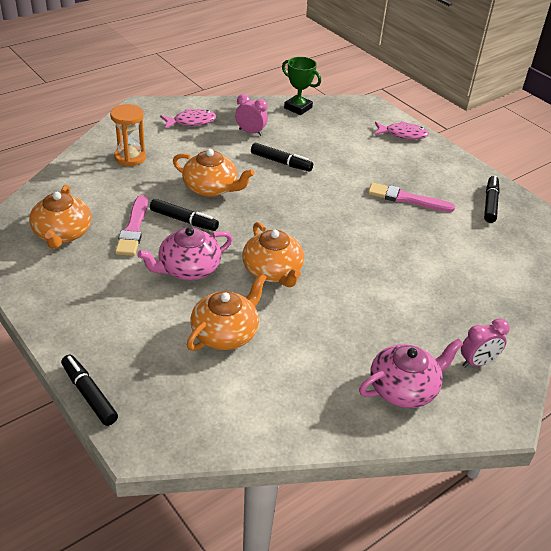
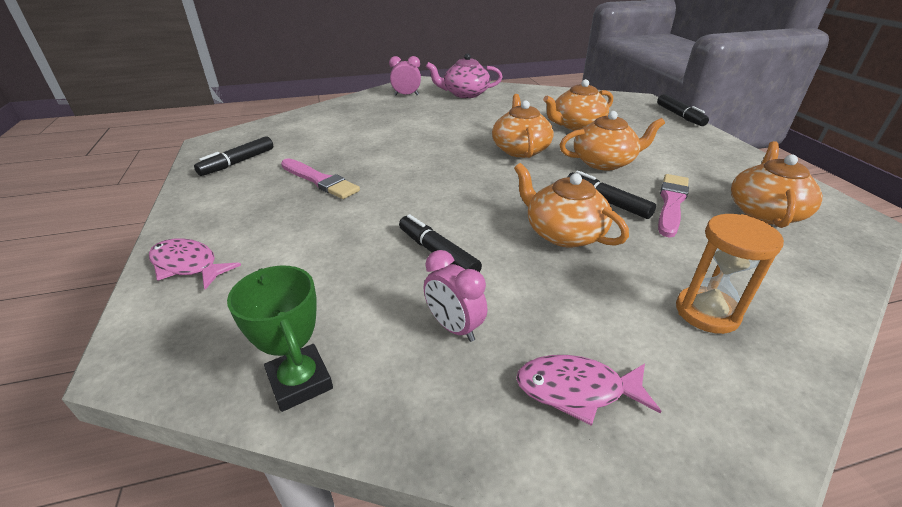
camera: 155 degrees left, 5 degrees down
pink teapot [137,227,233,280] -> orange teapot [560,111,665,171]

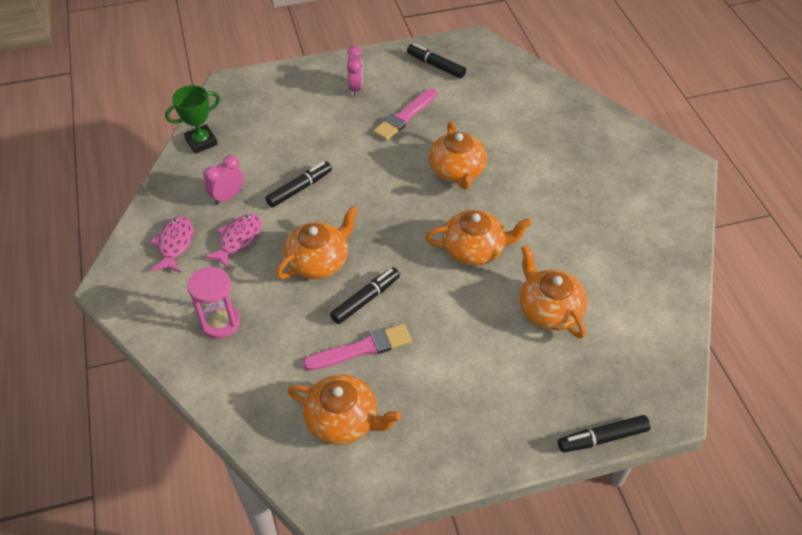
camera: 90 degrees right, 15 degrees up
pink fish [149,238,241,290] -> pink fish moved to [204,214,262,269]
pink clock [389,56,421,95] -> pink clock moved to [347,46,363,97]
pink teapot [426,53,502,98] -> none
orange teapot [560,111,665,171] -> orange teapot moved to [428,122,487,190]
pink brush [658,174,689,237] -> pink brush turned 45 degrees counterclockwise [303,324,412,371]
orange hourglass [676,214,784,334] -> pink hourglass [187,266,240,339]

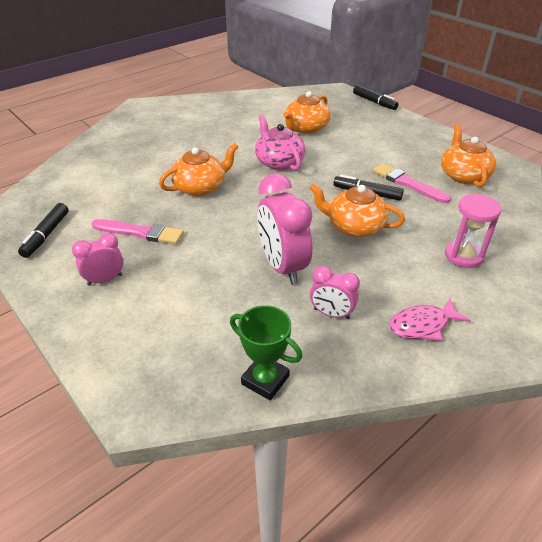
camera: 115 degrees left, 10 degrees down
pink fish [204,214,262,269] -> none
black marker [265,162,332,208] -> pink clock [257,174,312,285]
orange teapot [425,210,532,266] -> pink teapot [255,115,306,170]

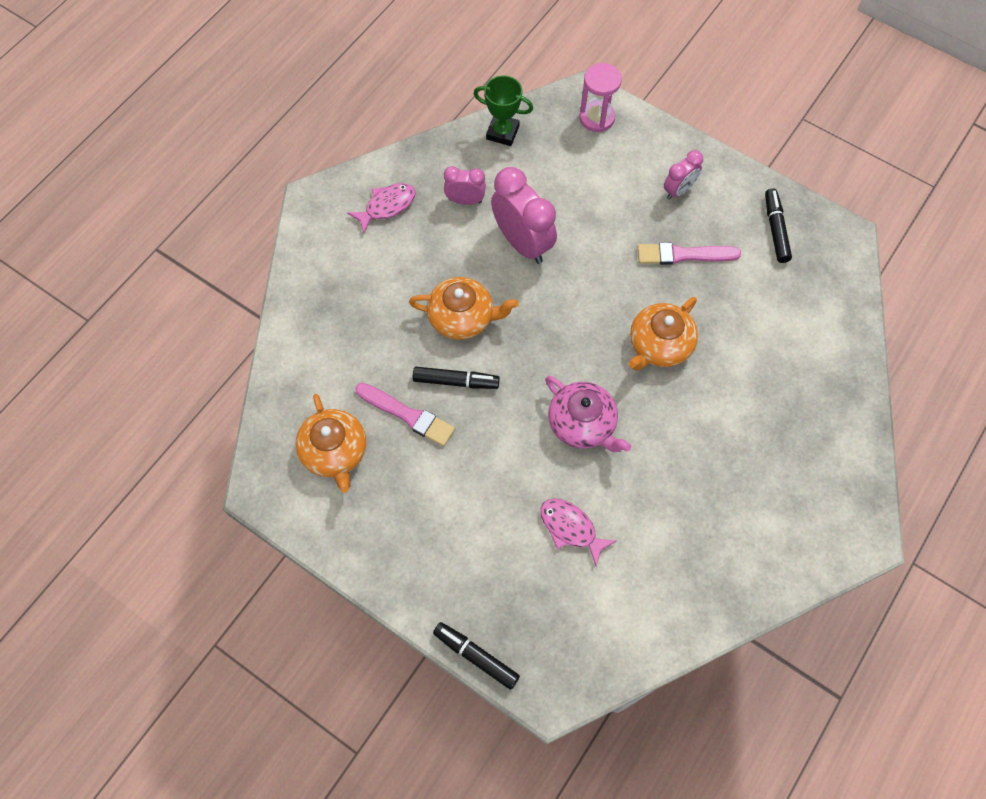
camera: 165 degrees right, 25 degrees up
orange teapot [283,91,331,134] -> pink fish [540,498,617,566]
pink hourglass [445,194,501,268] -> pink hourglass moved to [579,63,622,132]

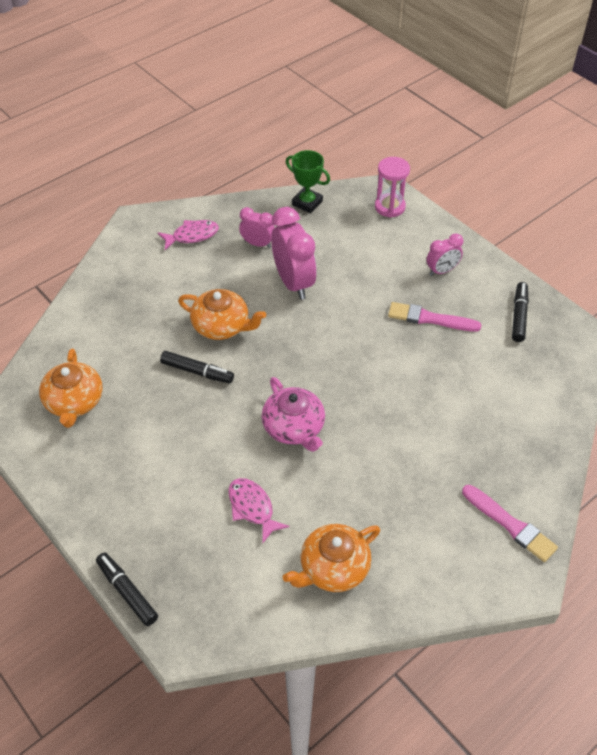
camera: 15 degrees right, 15 degrees down
pink brush [355,383,455,446] -> pink brush moved to [462,485,558,562]
orange teapot [628,297,698,370] -> orange teapot moved to [283,524,380,592]

